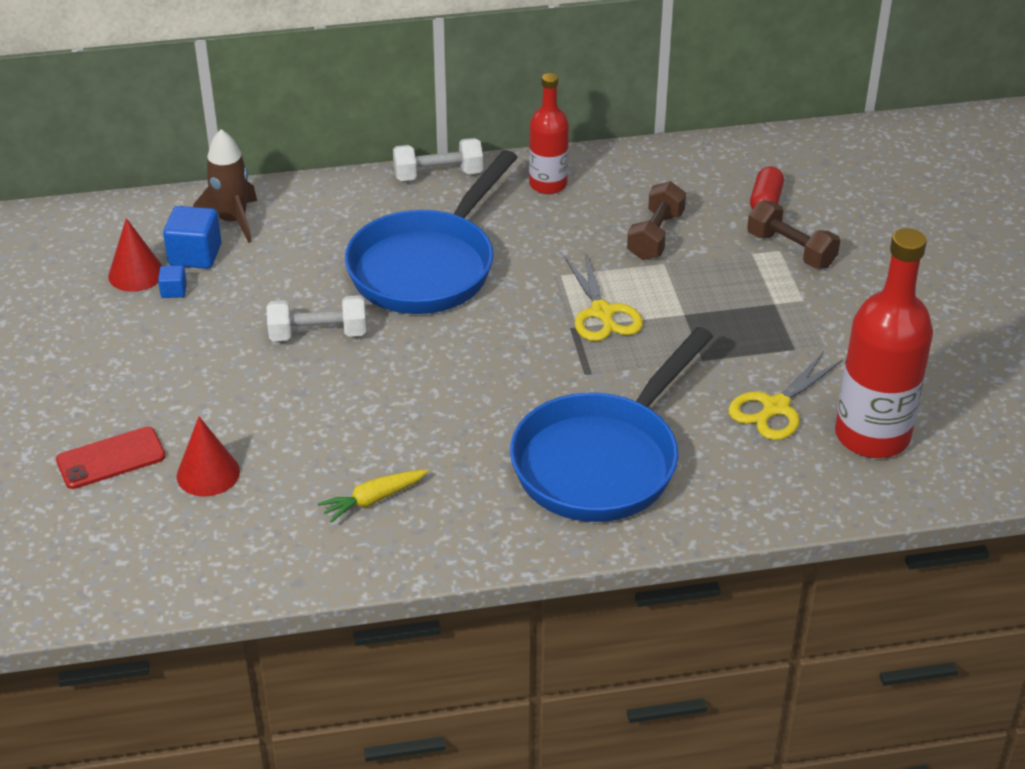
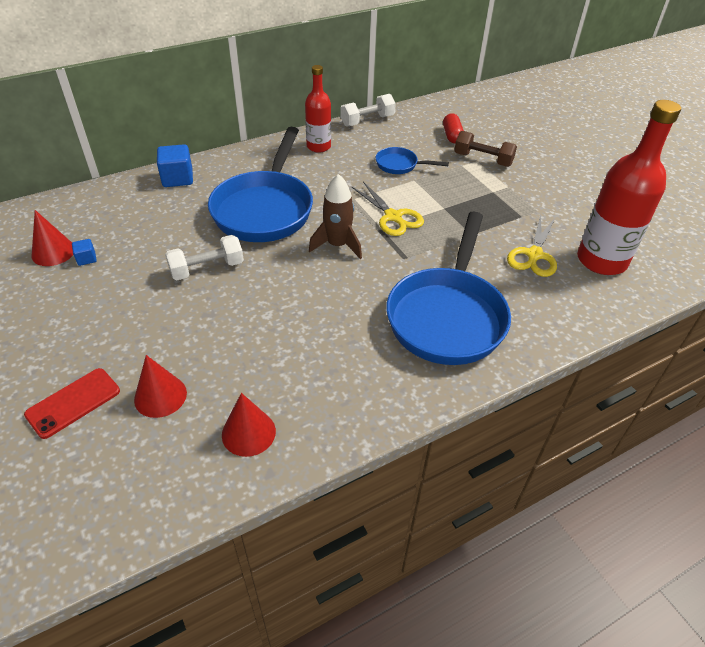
camera: 20 degrees left, 5 degrees up
blue cube [163,206,221,269] -> blue cube moved to [157,144,193,187]
brown rocket [193,129,257,243] -> brown rocket moved to [309,174,362,259]
yellow carrot [317,470,428,523] -> none
white dumbbell [393,138,483,181] -> white dumbbell moved to [340,94,396,127]
brown dumbbell [627,181,686,260] -> blue pan [376,147,449,174]
none -> red cone [222,393,276,457]

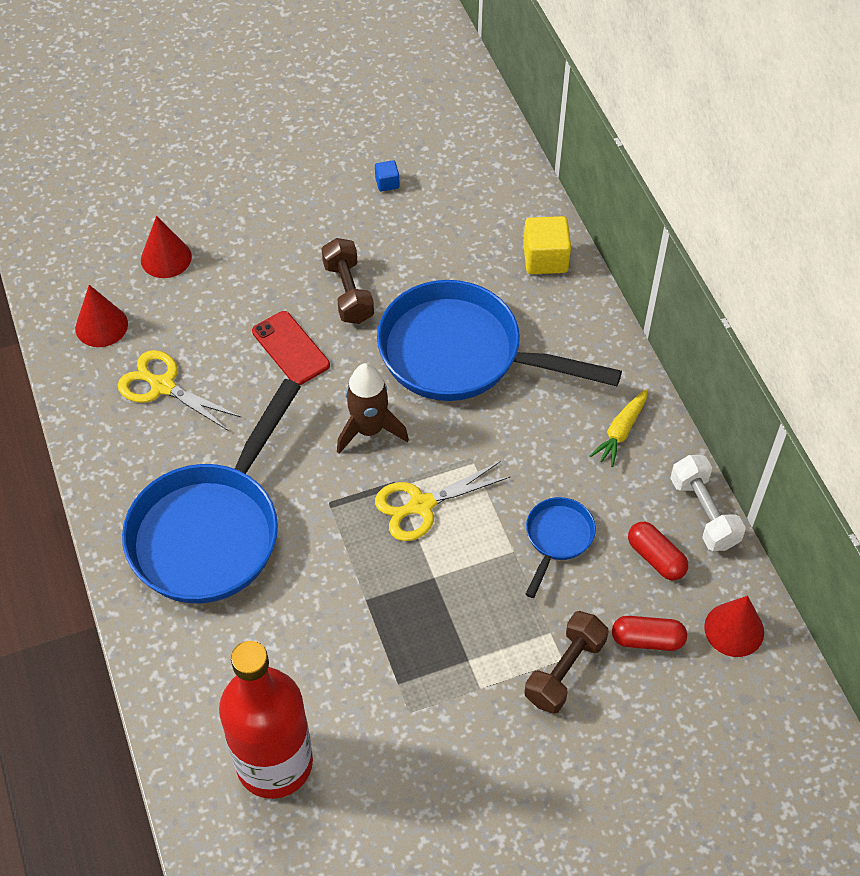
camera: 100 degrees right, 10 degrees up
red phone [24,368,120,439] -> red phone moved to [252,311,330,385]
red cone [32,210,73,266] -> red cone moved to [704,596,764,657]
blue cube [157,144,193,187] -> yellow cube [523,216,571,274]
white dumbbell [165,235,244,280] -> brown dumbbell [321,238,374,324]
red bottle [305,65,331,153] -> yellow carrot [590,389,648,467]
blue pan [386,212,511,365] -> blue pan turned 90 degrees counterclockwise [122,379,301,603]
yellow scissors [507,215,557,277] -> yellow scissors moved to [118,350,242,431]
none -> red capsule [628,522,688,580]

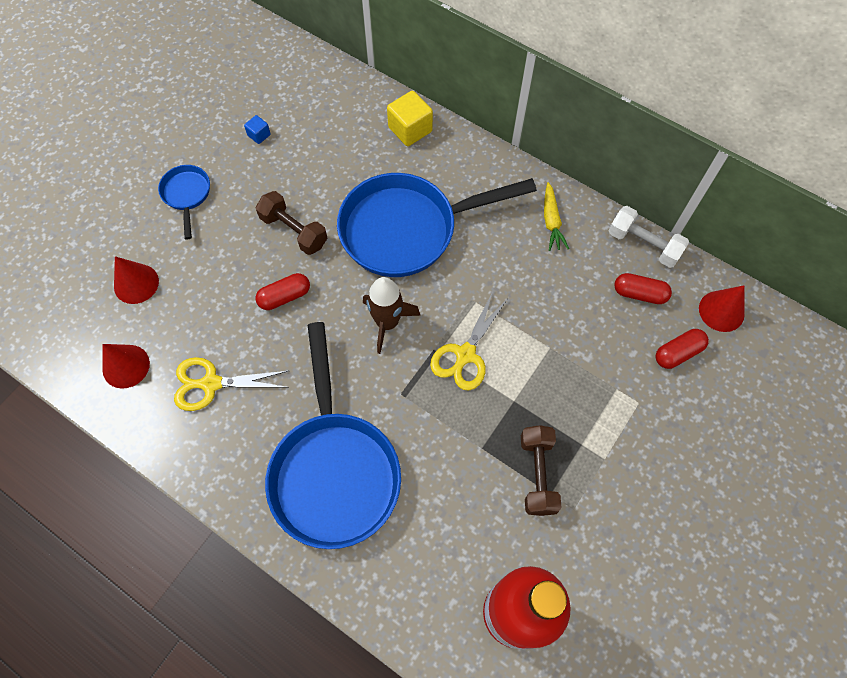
camera: 35 degrees left, 10 degrees up
red phone [252,311,330,385] -> red capsule [256,273,310,310]
brown dumbbell [525,611,609,714] -> brown dumbbell moved to [521,425,562,516]
blue pan [526,497,596,598] -> blue pan moved to [158,165,210,240]

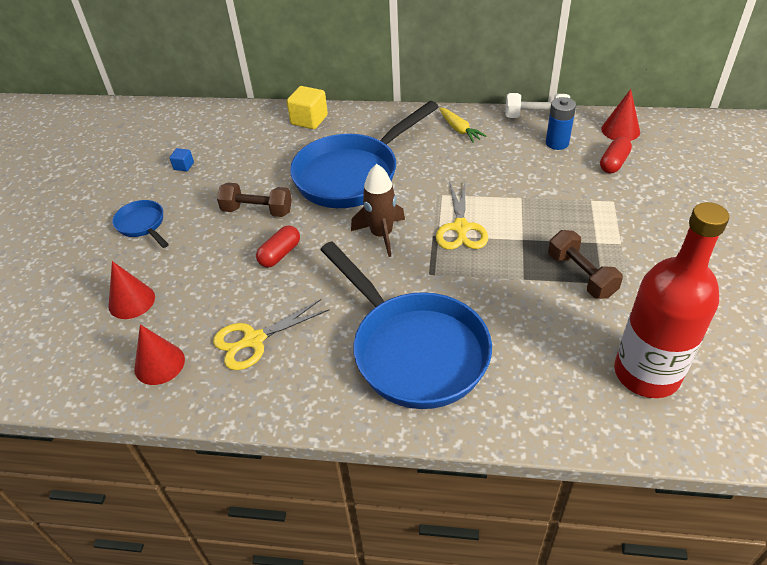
camera: 25 degrees left, 20 degrees down
red capsule [614,273,672,304] -> blue battery [546,97,576,150]

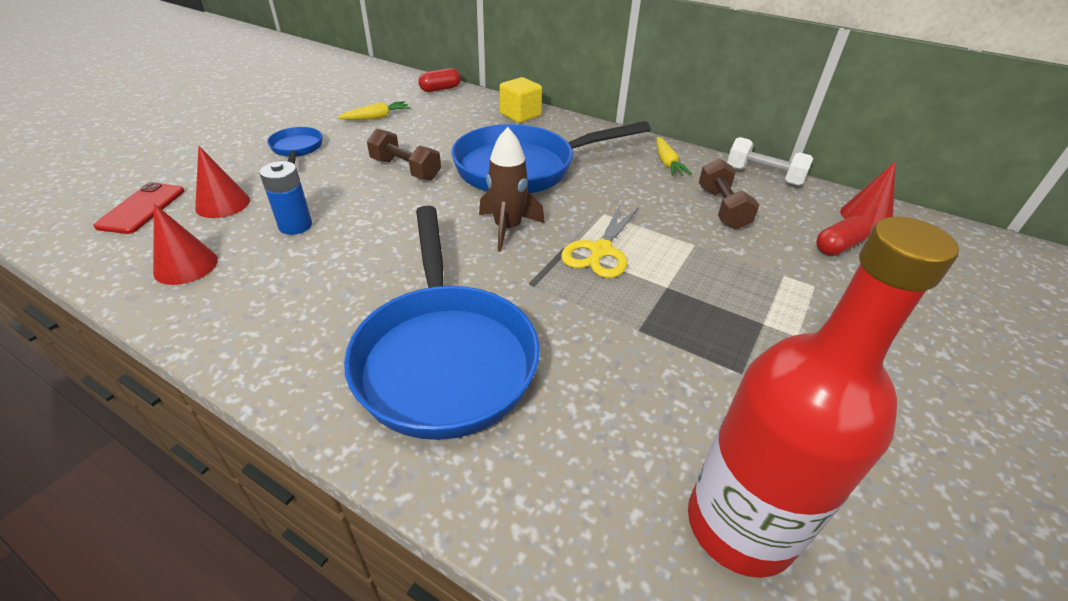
camera: 20 degrees right, 5 degrees down
blue cube [170,148,194,171] -> yellow carrot [338,101,411,120]
yellow scissors [213,299,330,370] -> none
red capsule [256,226,300,267] -> red capsule moved to [418,68,461,92]
blue battery [546,97,576,150] -> blue battery moved to [259,161,312,235]
brown dumbbell [548,230,623,299] -> brown dumbbell moved to [699,158,759,230]
none -> red phone [93,182,184,234]

